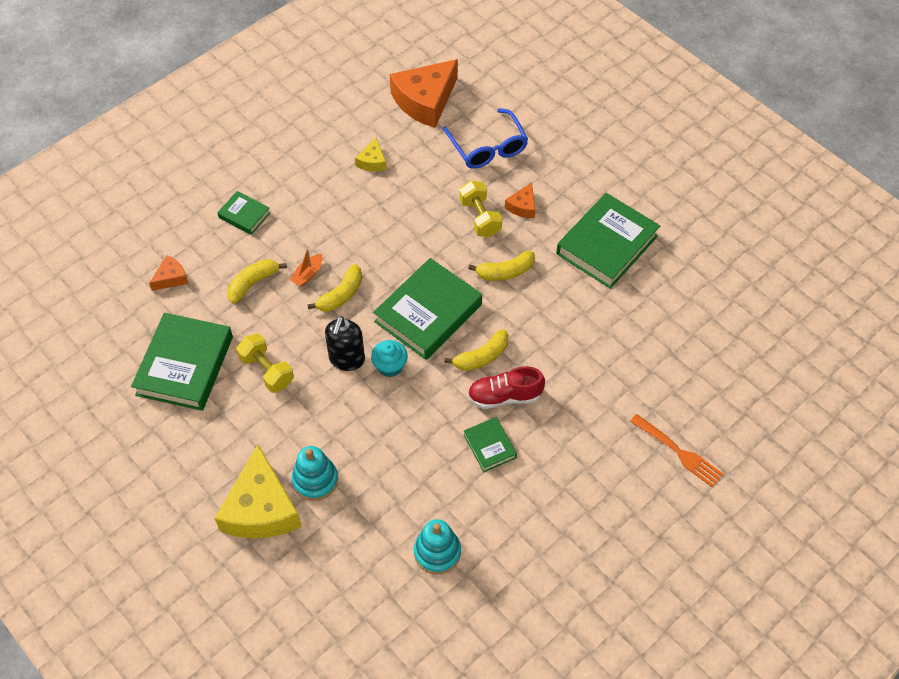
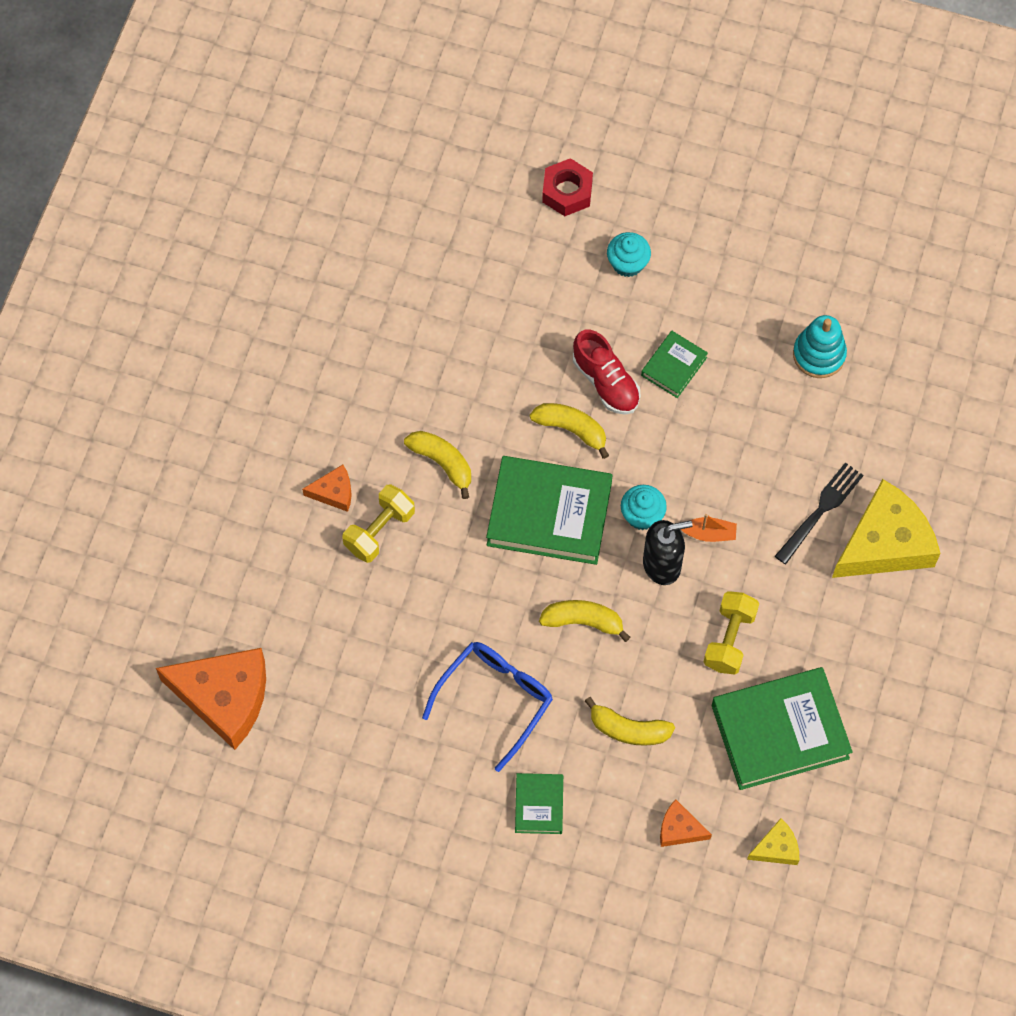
camera: 120 degrees left, 10 degrees up
orange boat [290,248,323,287] -> orange boat moved to [681,514,737,542]
turquoise stacking toy [292,446,338,501] -> black fork [775,462,864,564]
yellow cheese [355,137,387,171] -> yellow cheese moved to [747,818,799,865]
blue glasses [443,108,528,169] -> blue glasses moved to [422,642,553,772]
green book [556,193,660,289] -> none
orange fork [630,414,723,487] -> red nut [542,158,593,216]
none -> turquoise cupcake [607,232,651,277]

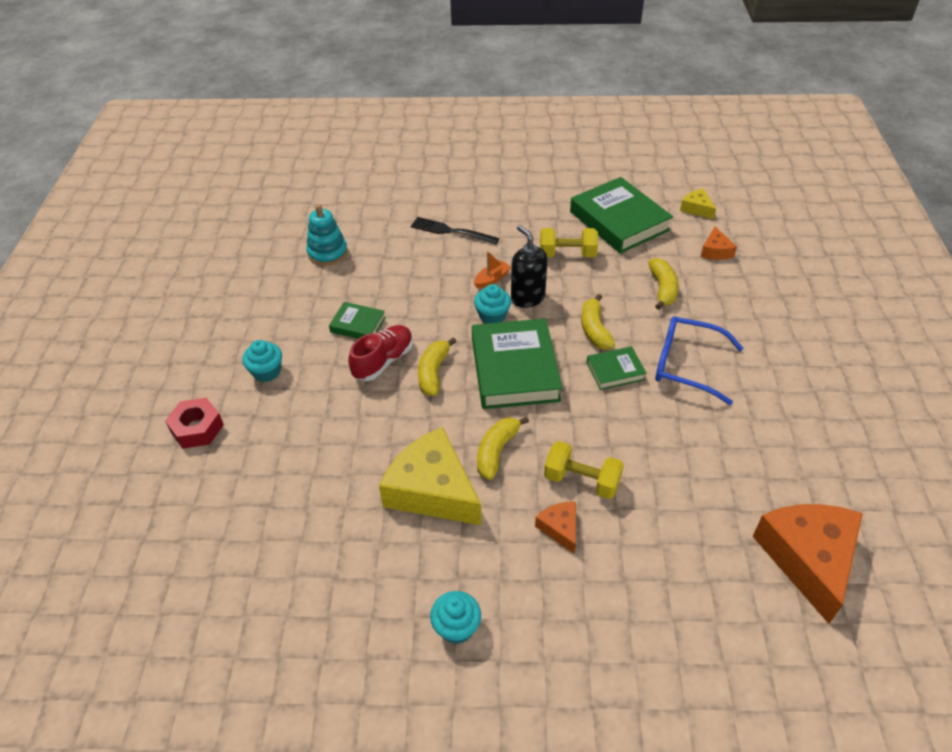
camera: 105 degrees left, 20 degrees down
green book [515,773,563,834] -> green book moved to [587,346,647,390]
orange boat [681,514,737,542] -> orange boat turned 60 degrees clockwise [474,251,511,288]
yellow cheese [832,479,941,578] -> yellow cheese moved to [379,427,482,525]
none -> turquoise cupcake [430,591,481,644]

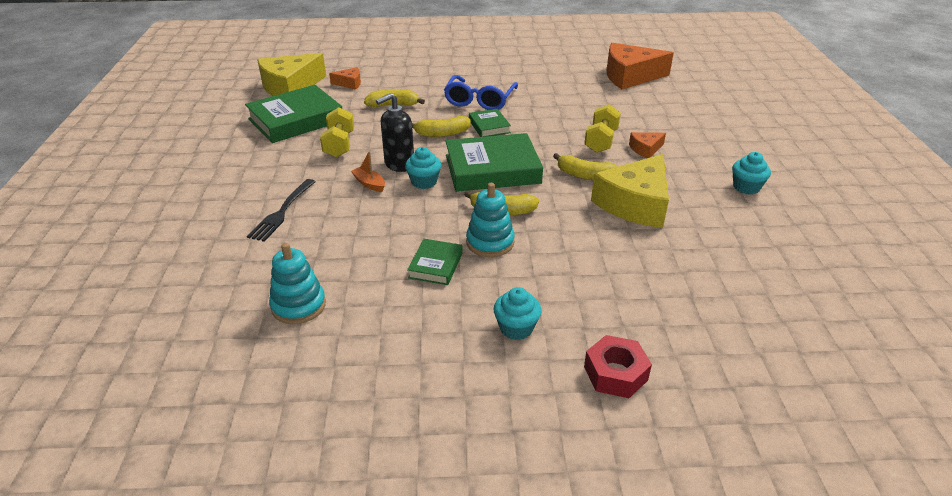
camera: 95 degrees left, 10 degrees down
red shoe [348,325,413,381] -> turquoise stacking toy [466,183,515,257]
yellow cheese [680,188,716,219] -> yellow cheese [257,53,326,96], size x2.14

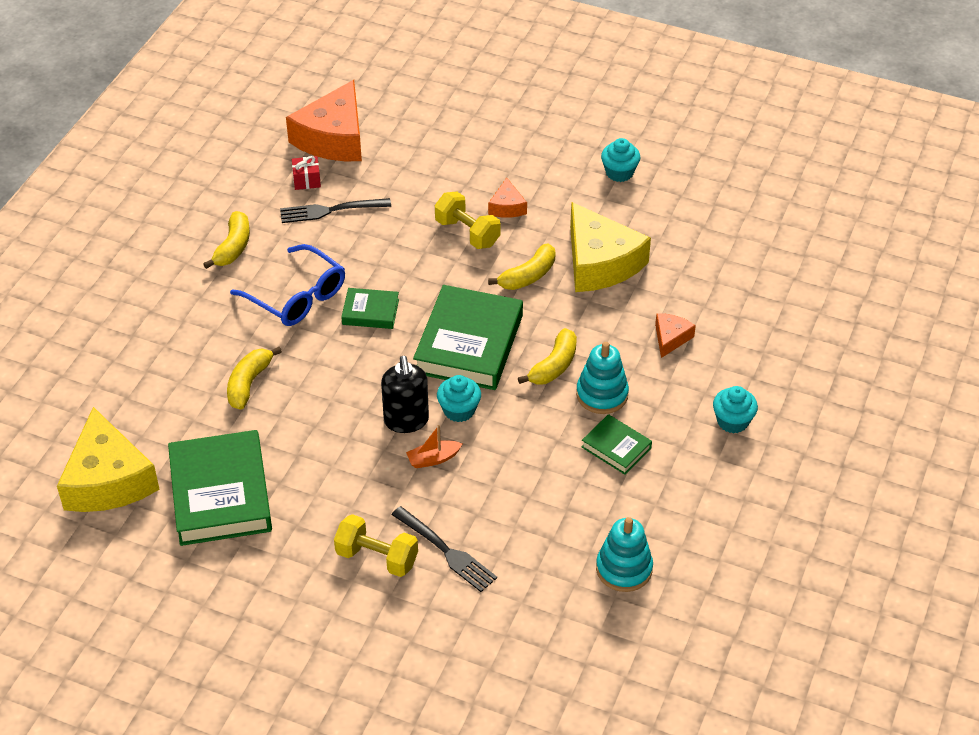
camera: 65 degrees left, 10 degrees up
yellow dumbbell [320,107,354,158] -> yellow dumbbell moved to [334,514,418,577]
orange cheese [329,67,361,90] -> orange cheese moved to [655,313,696,358]
yellow banana [412,116,471,137] -> yellow banana moved to [203,211,250,269]
red nut [584,335,652,398] -> none
none -> black fork [280,198,391,223]
none -> red gift [292,156,321,190]

